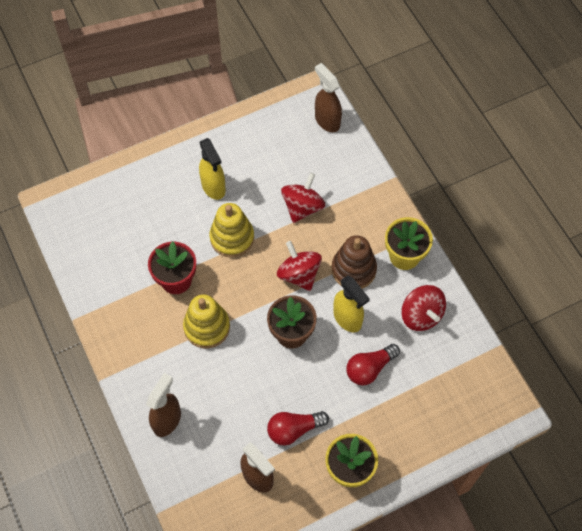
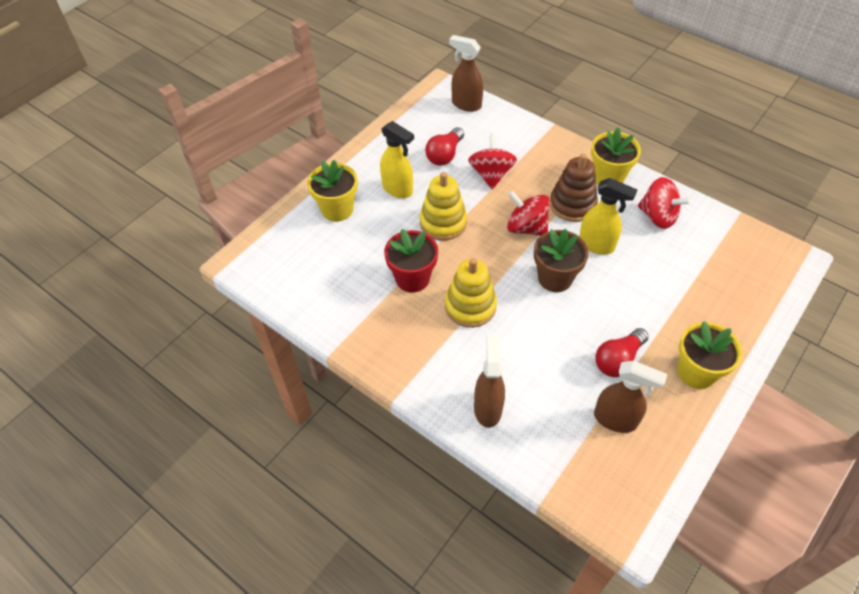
camera: 25 degrees left, 10 degrees down
red light bulb [346,344,400,386] -> red light bulb moved to [425,127,464,166]
none -> yellow flower pot [307,160,358,222]

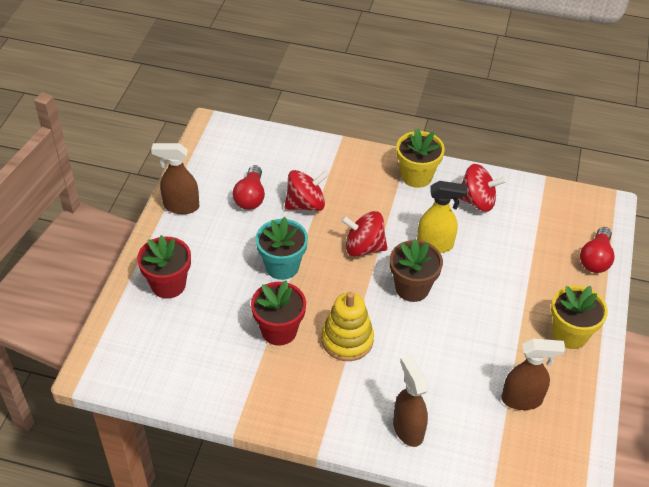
camera: 25 degrees left, 5 degrees down
yellow flower pot [307,160,358,222] -> red flower pot [137,235,191,299]
yellow spray bottle [380,121,414,198] -> none
yellow stacking toy [420,172,467,241] -> turquoise flower pot [256,217,308,280]
brown spray bottle [449,35,483,112] -> brown spray bottle moved to [151,143,199,214]
red spinning top [468,133,517,189] -> red spinning top turned 90 degrees clockwise [285,170,329,211]
brown stacking toy [550,153,598,222] -> none
red light bulb [596,328,649,377] -> red light bulb moved to [580,227,615,273]

